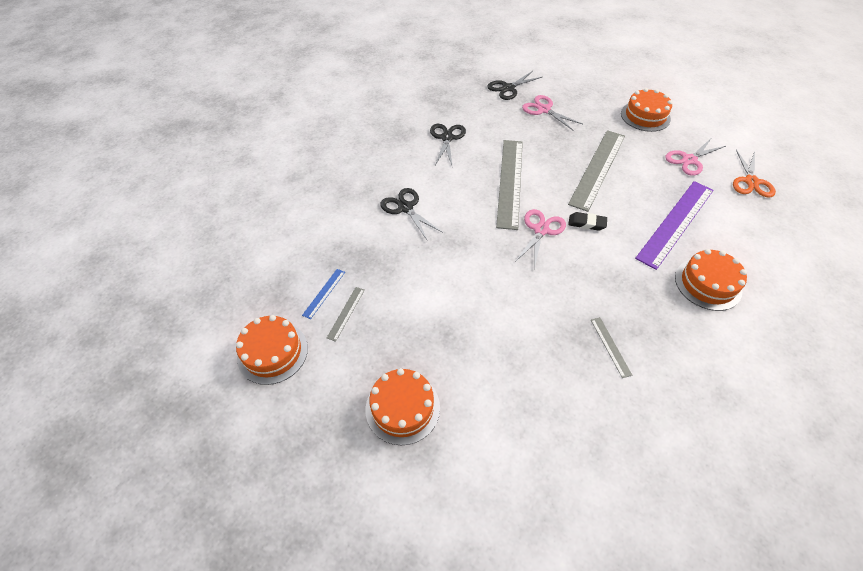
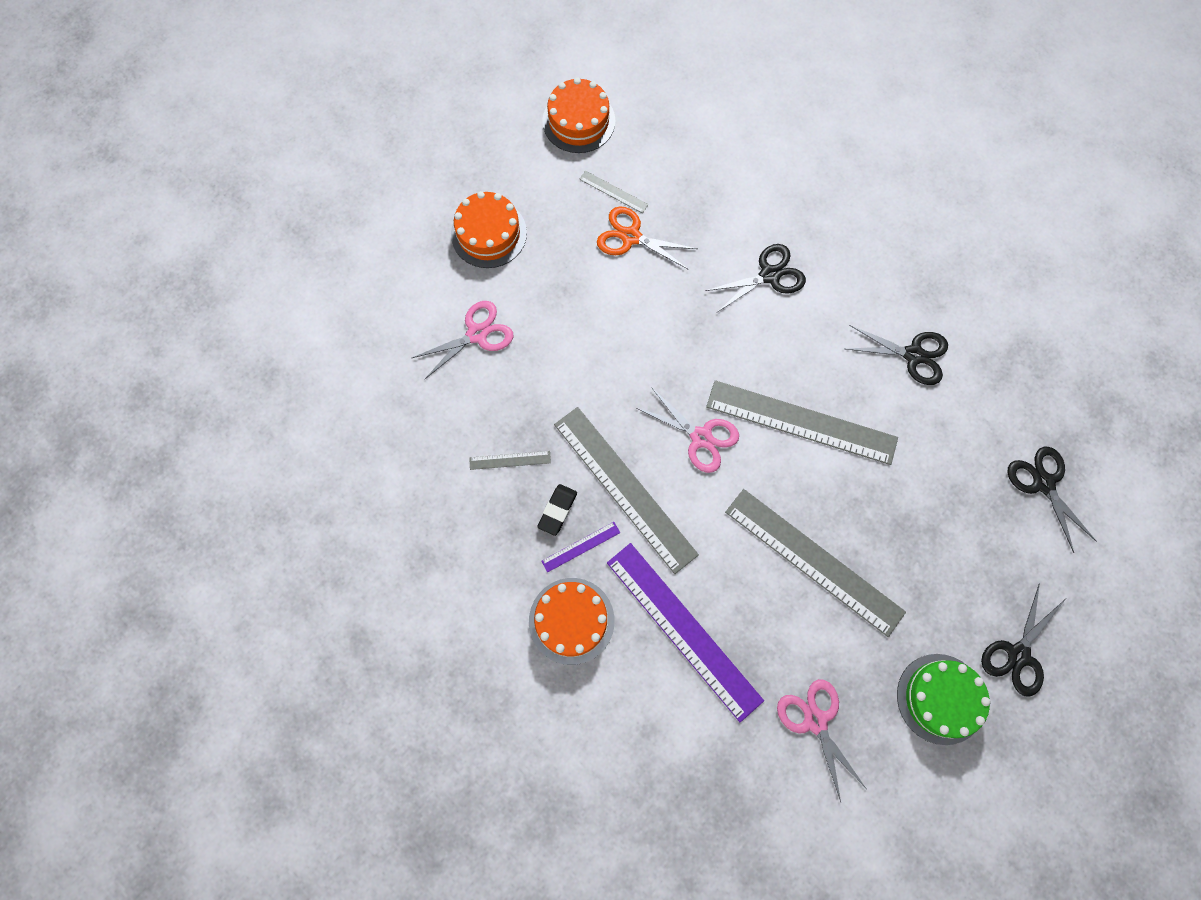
camera: 100 degrees right, 20 degrees up
blue ruler [302,269,345,319] -> none
pink scissors [522,95,582,131] -> pink scissors moved to [412,301,513,379]
black eraser [568,212,607,231] -> black eraser moved to [537,484,577,536]
orange cake [621,88,673,132] -> green cake [897,654,990,745]
orange scissors [733,150,776,198] -> orange scissors moved to [597,206,697,270]
none -> purple ruler [541,522,620,572]
none -> grey ruler [554,407,699,574]
none -> black scissors [981,583,1066,697]

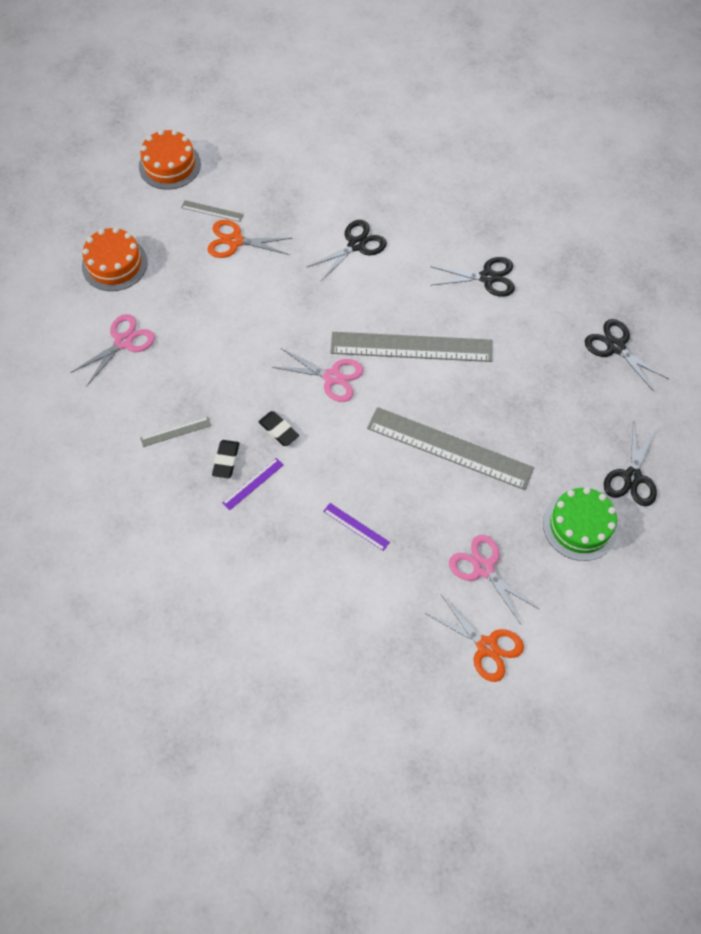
camera: 15 degrees left, 10 degrees down
orange cake [529,578,615,665] -> none
grey ruler [554,407,699,574] -> black eraser [258,411,299,446]
purple ruler [607,543,764,722] -> purple ruler [323,503,390,551], size x0.42
none -> orange scissors [425,596,524,682]

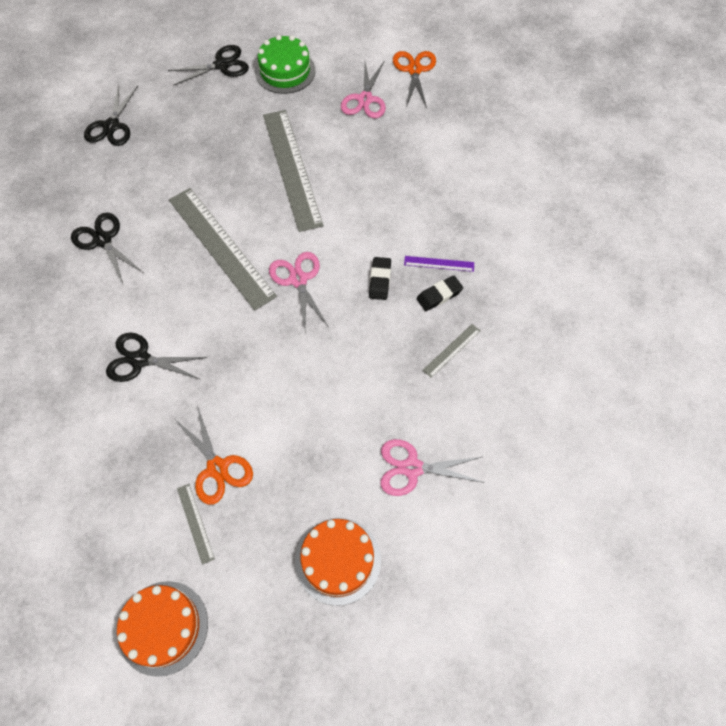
camera: 130 degrees left, 0 degrees up
grey ruler [140,417,211,447] -> grey ruler turned 75 degrees counterclockwise [423,324,480,378]
purple ruler [323,503,390,551] -> none

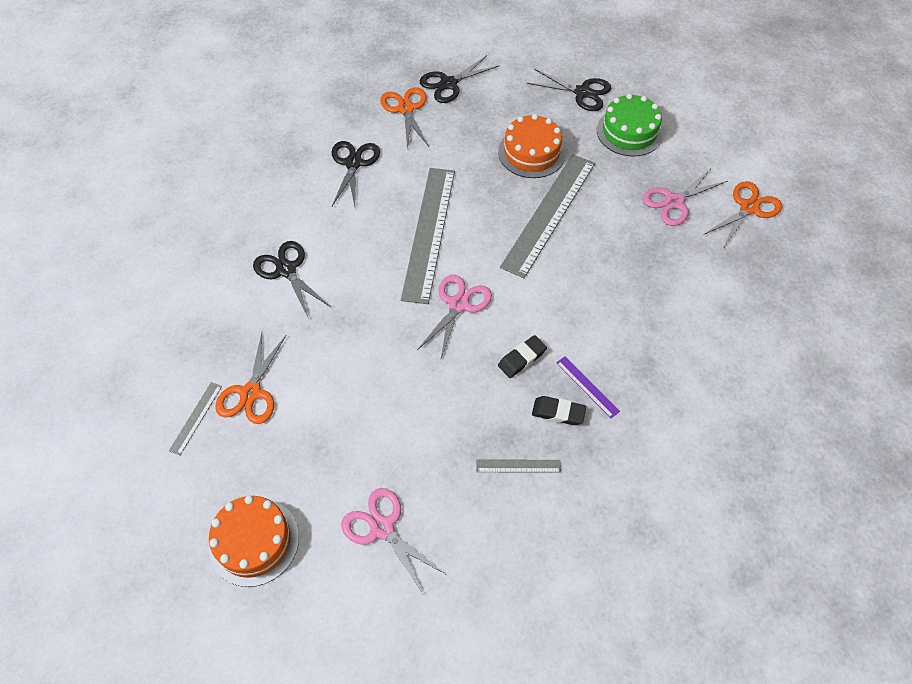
camera: 45 degrees right, 5 degrees down
orange cake [117,581,208,677] -> orange cake moved to [498,114,566,178]
none -> orange scissors [380,87,429,149]

